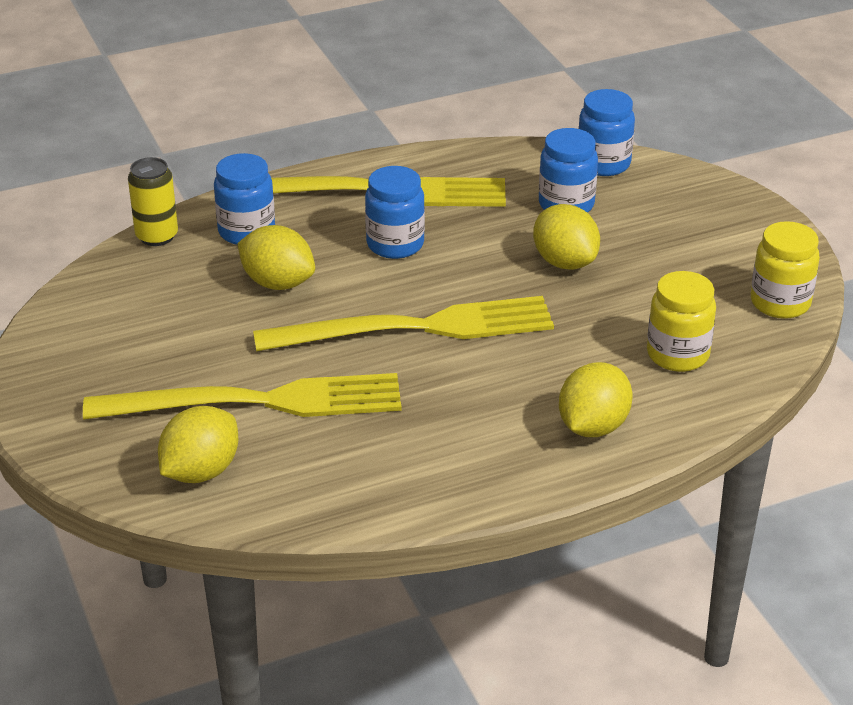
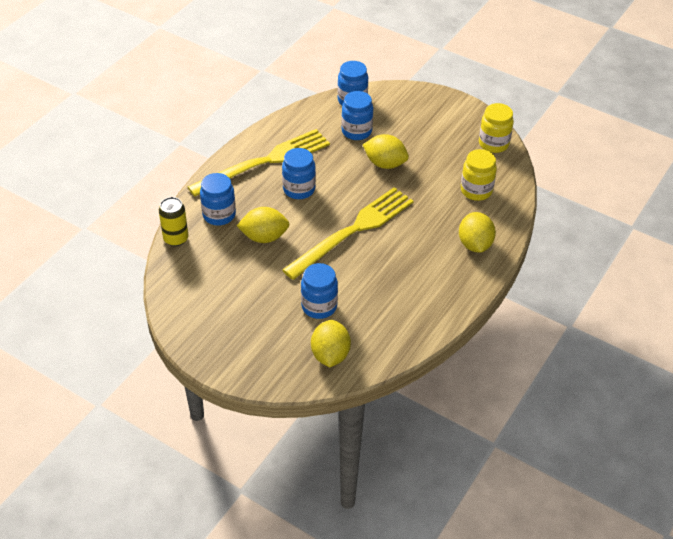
camera: 35 degrees left, 10 degrees up
yellow fork [83,373,402,420] -> blue jar [301,263,338,319]

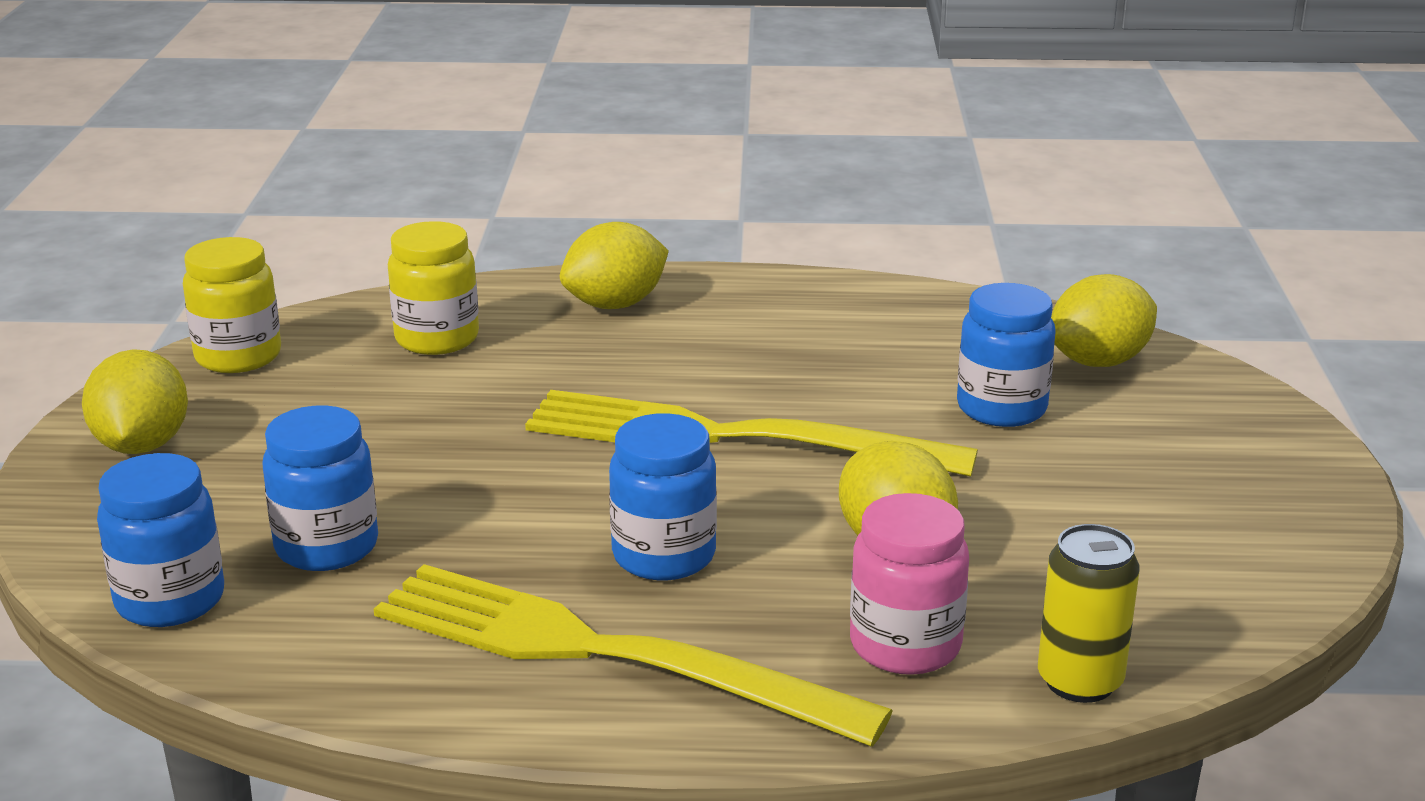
camera: 120 degrees left, 20 degrees down
blue jar [200,173,236,226] -> pink jar [850,493,969,675]
yellow lemon [363,134,409,169] -> yellow lemon moved to [82,349,188,454]

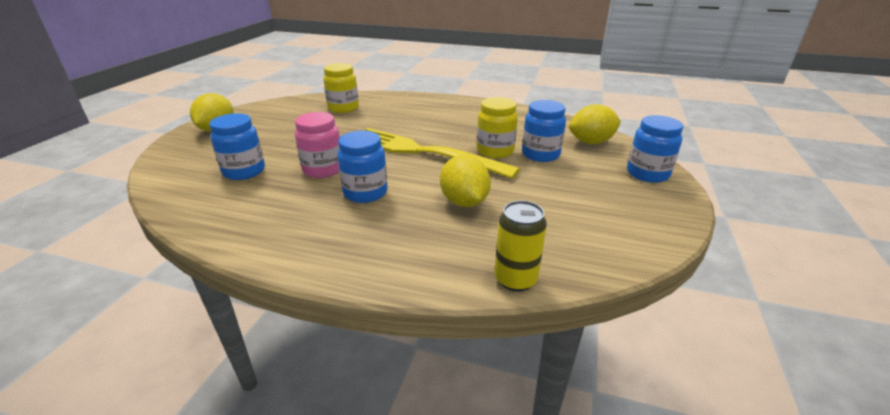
camera: 15 degrees right, 5 degrees up
blue jar [97,453,224,627] -> blue jar moved to [627,115,684,183]
yellow jar [183,237,281,373] -> yellow jar moved to [477,97,518,158]
yellow fork [374,564,893,747] -> none
yellow lemon [560,222,669,309] -> none
pink jar [850,493,969,675] -> pink jar moved to [295,112,340,178]

